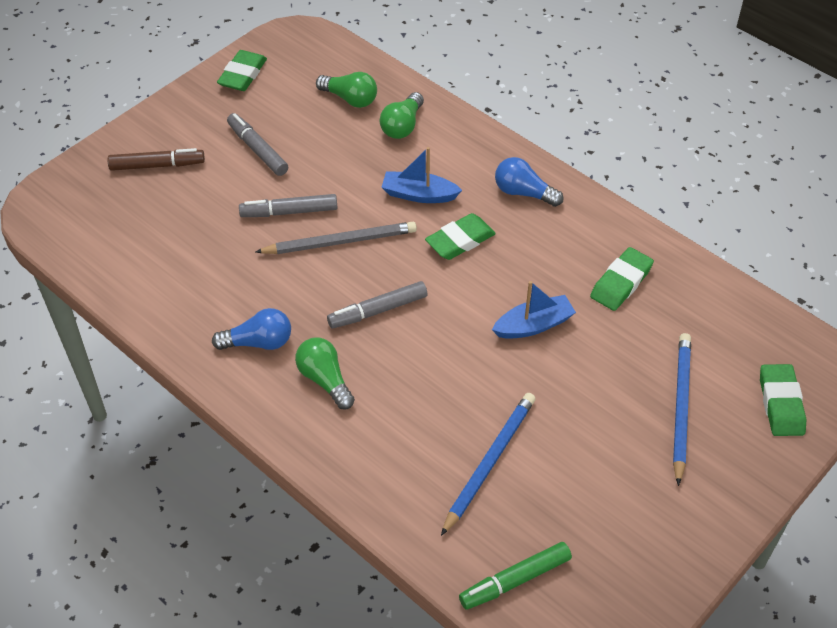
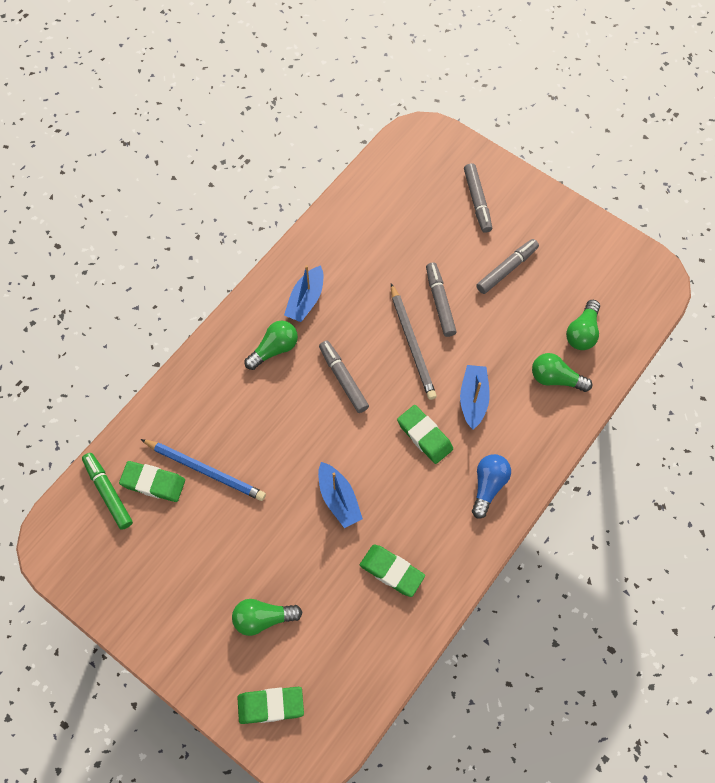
camera: 85 degrees right, 15 degrees up
brown marker [108,148,205,171] -> grey marker [464,163,492,233]
blue light bulb [212,308,291,350] -> blue boat [284,265,323,322]
green eraser [217,50,267,91] -> green eraser moved to [119,461,185,502]
blue pencil [673,333,691,486] -> green light bulb [232,599,302,636]

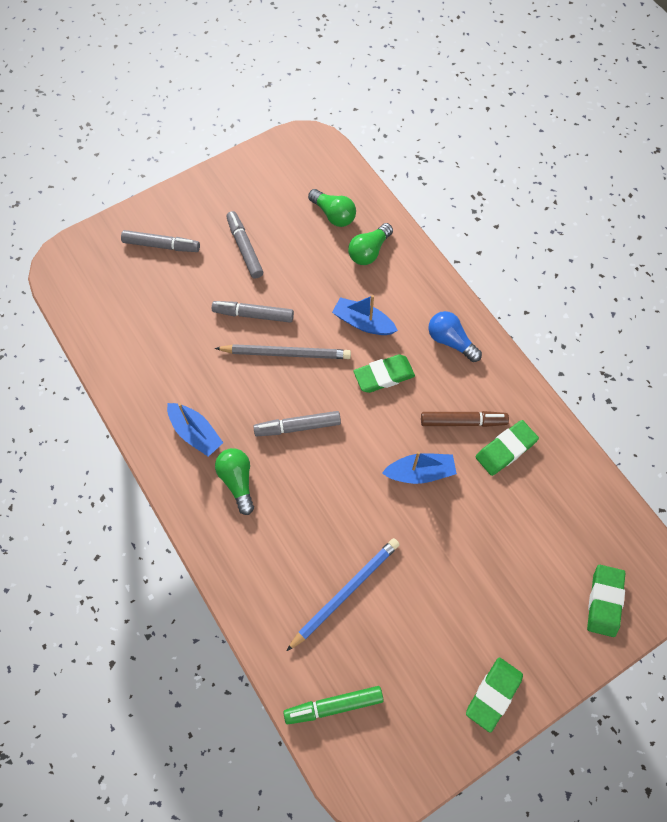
camera: 70 degrees left, 0 degrees up
green eraser [119,461,185,502] -> green eraser moved to [466,657,523,733]
green light bulb [232,599,302,636] -> none
none -> brown marker [421,411,509,427]

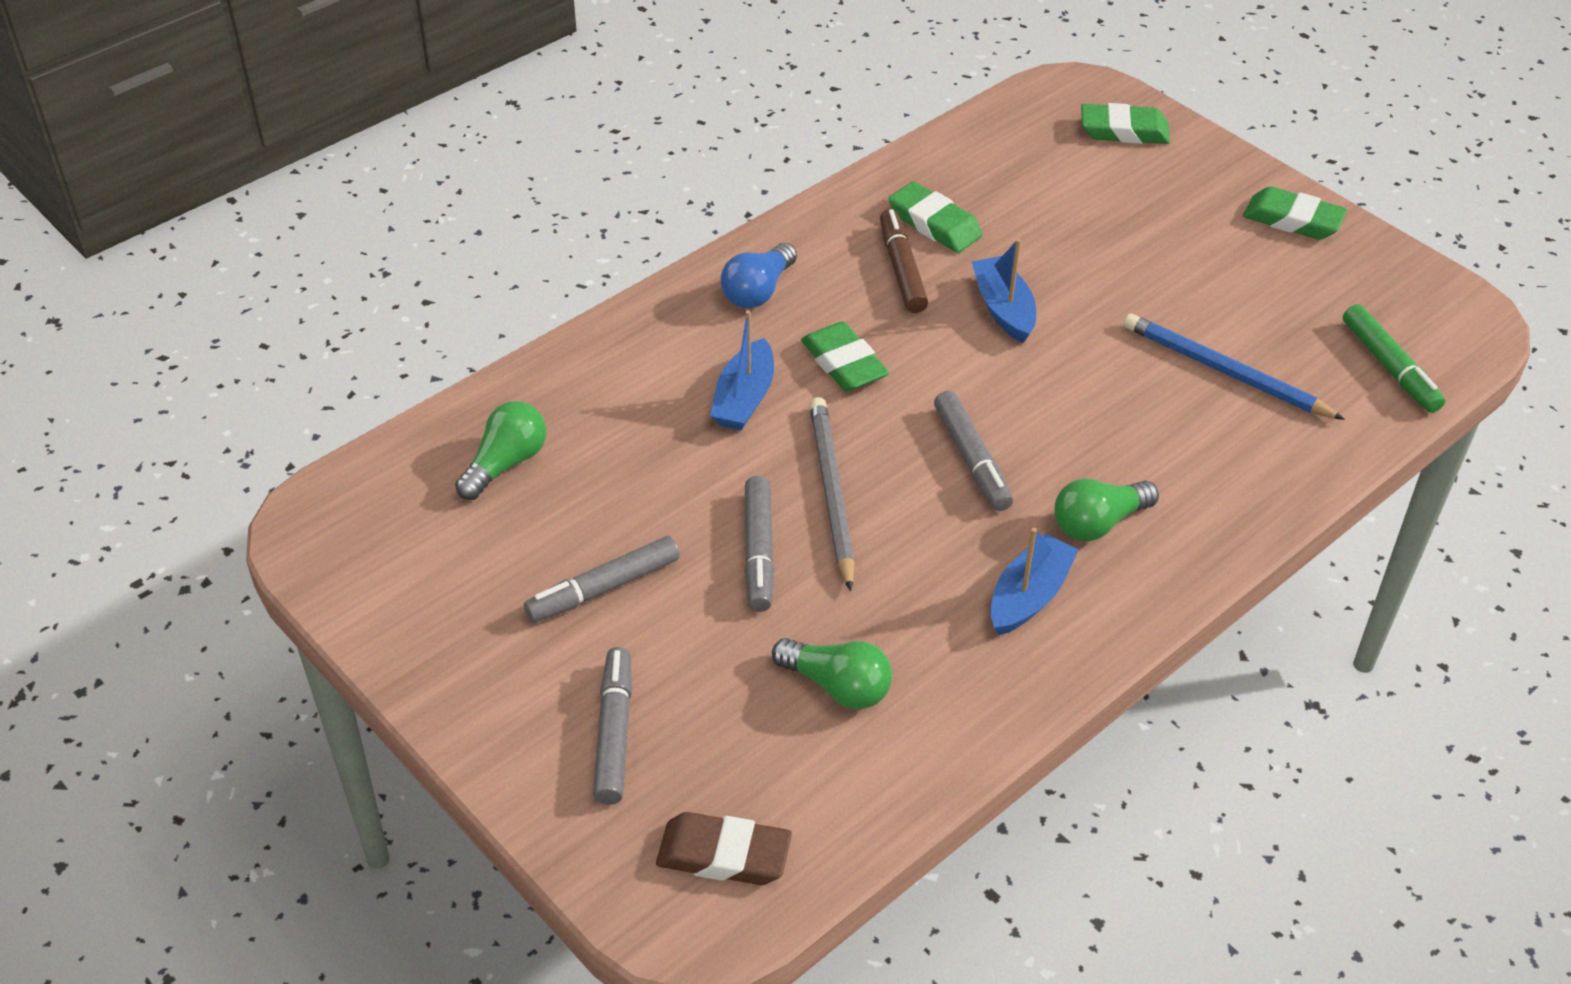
camera: 100 degrees left, 20 degrees down
green light bulb [348,223,393,265] -> green light bulb moved to [772,638,892,709]
none -> brown eraser [656,812,792,885]

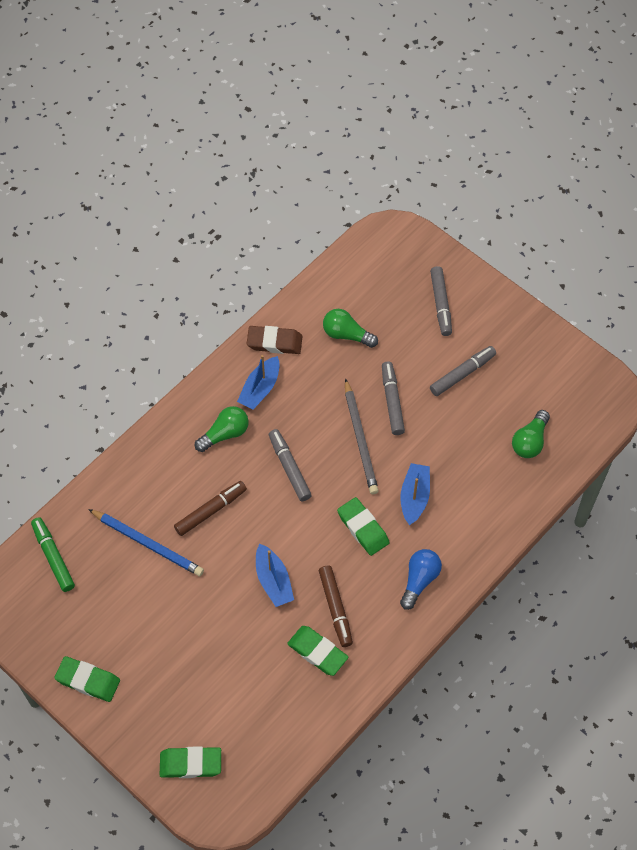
camera: 175 degrees right, 15 degrees up
brown eraser [656,812,792,885] -> brown eraser moved to [247,326,303,354]
none -> brown marker [174,481,247,536]

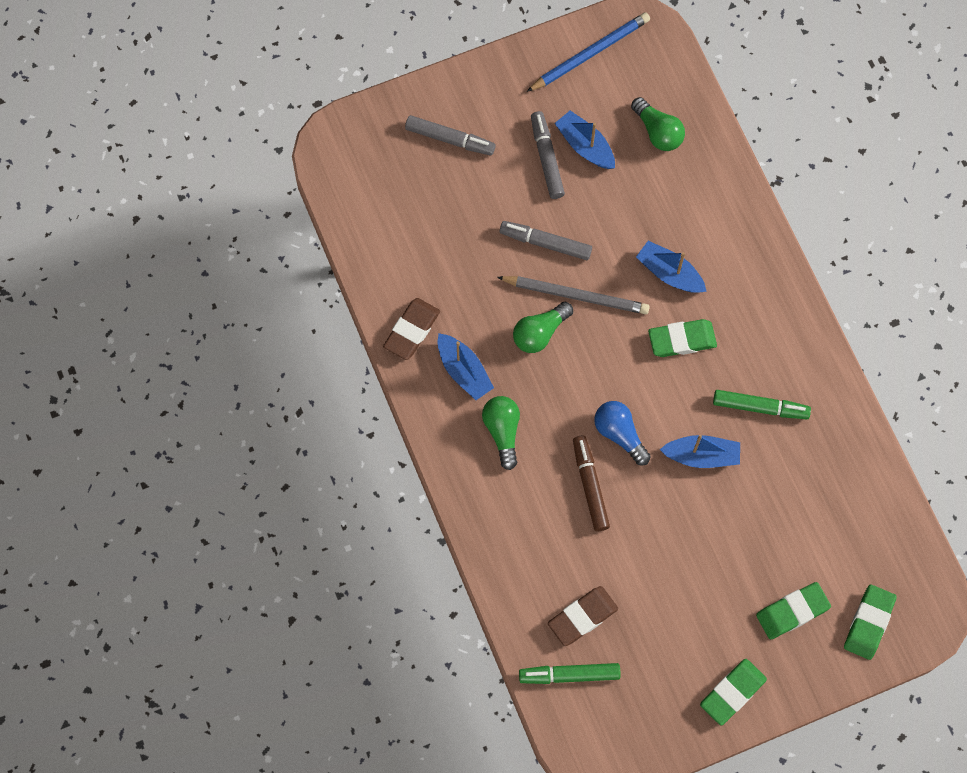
camera: 65 degrees left, 10 degrees up
blue pencil [88,509,204,576] -> blue pencil moved to [526,12,650,92]
grey marker [269,429,312,501] -> none
green eraser [287,626,349,676] -> green eraser moved to [756,582,831,640]
brown marker [319,566,353,647] -> green marker [713,390,811,419]
green light bulb [323,309,378,348] -> green light bulb moved to [513,302,573,353]
blue light bulb [400,549,442,610] -> blue light bulb moved to [594,401,651,465]
none -> brown eraser [548,586,618,646]
none -> blue boat [554,110,615,169]

